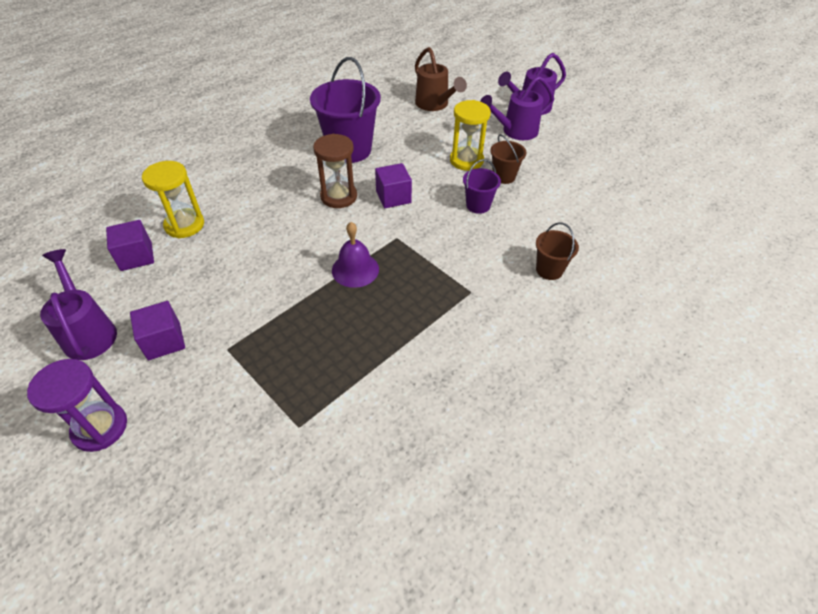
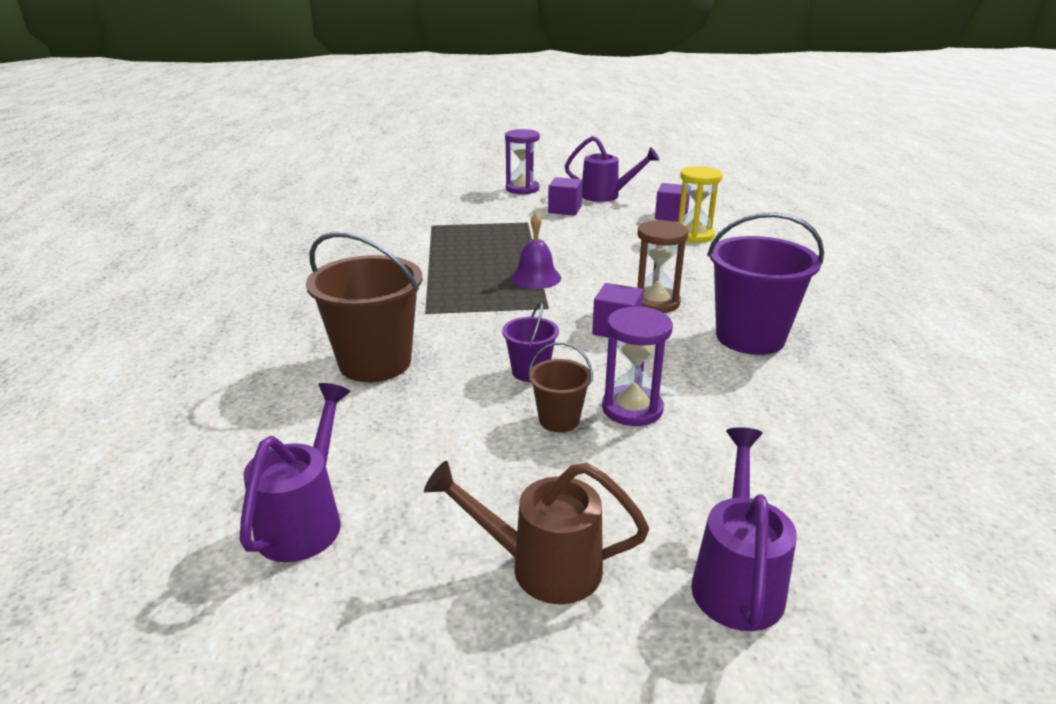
camera: 130 degrees right, 20 degrees down
brown watering can [415,47,467,111] -> brown watering can moved to [424,461,649,604]
yellow hourglass [450,100,491,171] -> purple hourglass [602,307,673,426]
purple watering can [480,76,554,140] -> purple watering can moved to [240,383,350,562]
brown bucket [536,223,579,280] -> brown bucket [306,232,423,382], size x1.98

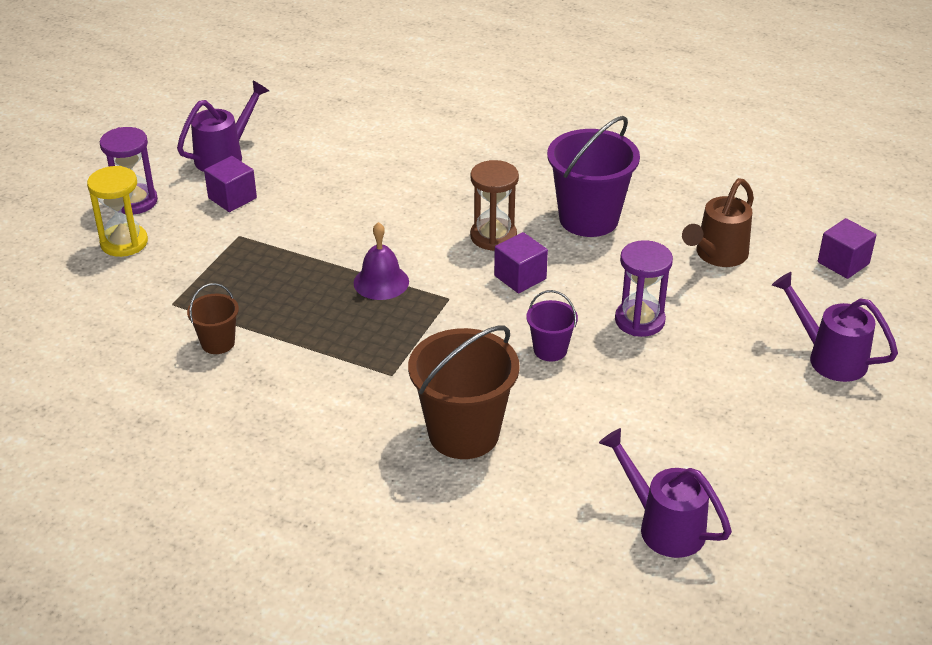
camera: 60 degrees left, 10 degrees up
brown watering can [424,461,649,604] -> brown watering can moved to [682,178,754,267]
brown bucket [528,342,593,432] -> brown bucket moved to [187,283,239,354]
purple cube [655,183,690,222] -> purple cube moved to [818,218,876,279]
yellow hourglass [678,166,723,243] -> yellow hourglass moved to [87,166,148,257]

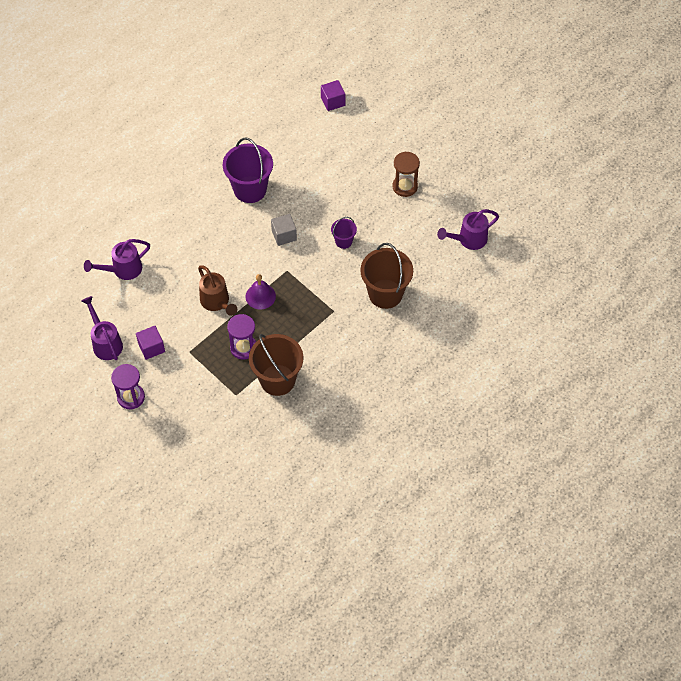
camera: 70 degrees left, 20 degrees up
yellow hourglass [87,166,148,257] -> none
brown bucket [187,283,239,354] -> brown bucket [249,334,303,396], size x1.98
brown hourglass [470,160,519,251] -> brown hourglass moved to [392,152,420,197]
purple cube [494,232,548,293] -> grey cube [271,214,297,246]
purple hourglass [615,240,673,337] -> purple hourglass moved to [227,314,256,360]
brown watering can [682,178,754,267] -> brown watering can moved to [198,265,237,316]
purple watering can [772,272,898,382] -> purple watering can moved to [84,239,150,280]

